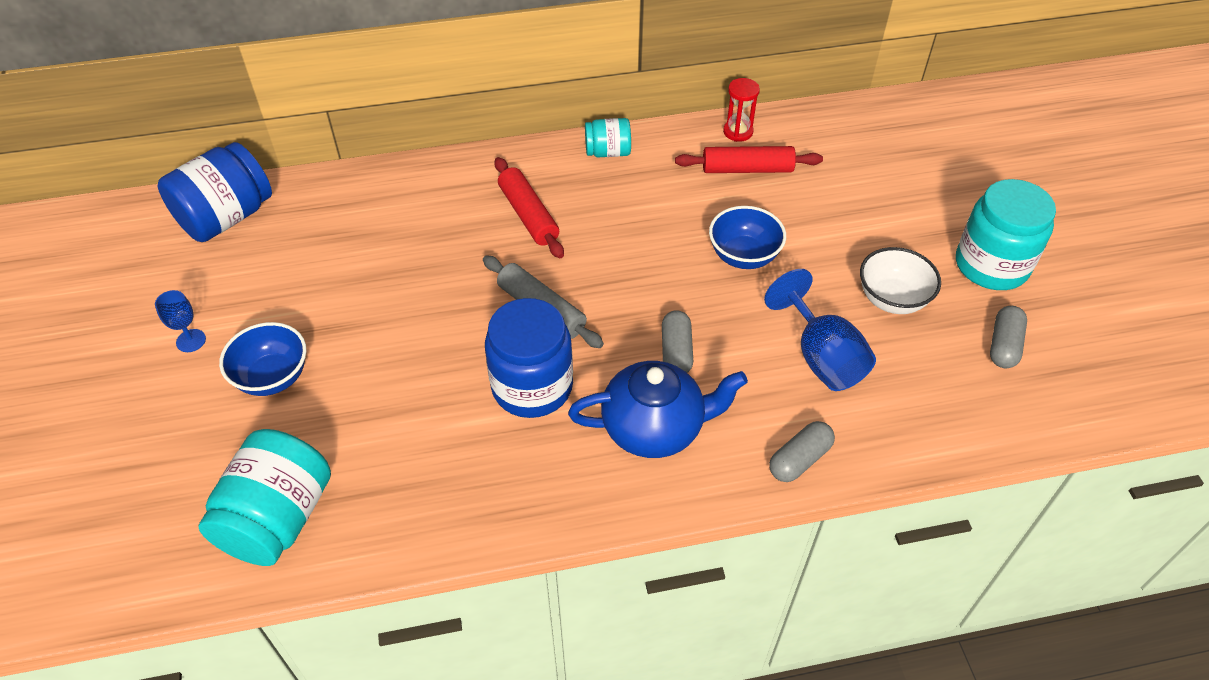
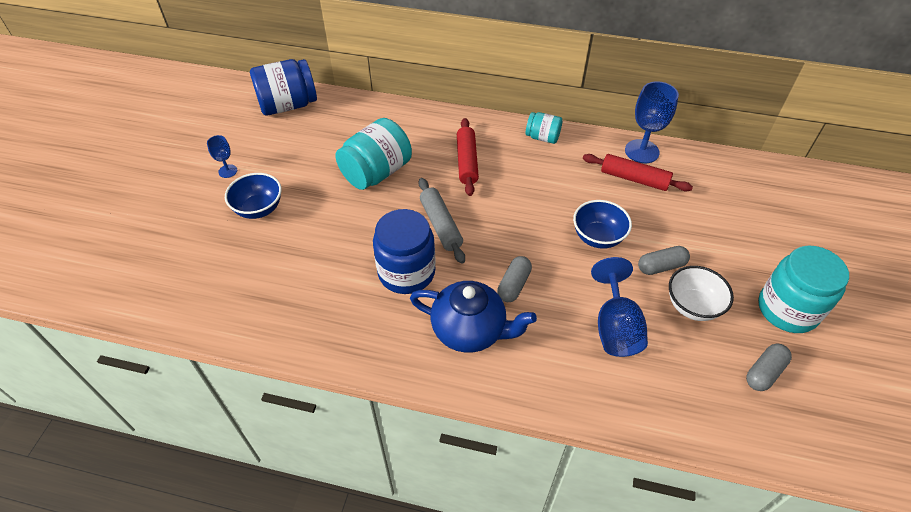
camera: 25 degrees right, 0 degrees up
turquoise jar [198,429,331,566] -> turquoise jar moved to [335,118,412,190]
red hourglass [723,78,760,142] -> blue goblet [625,81,679,164]
grey capsule [769,421,835,482] -> grey capsule moved to [638,246,690,275]

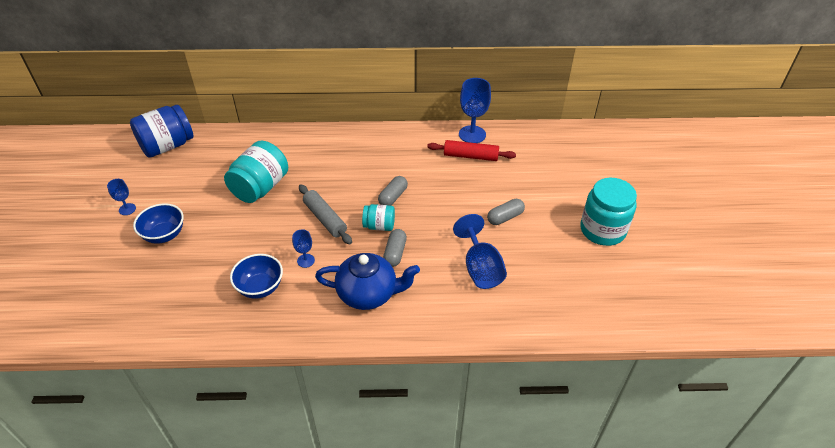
camera: 15 degrees left, 5 degrees down
blue jar [373,209,436,294] -> blue goblet [292,229,315,268]
red rolling pin [457,118,479,196] -> none
turquoise jar [526,112,562,144] -> turquoise jar moved to [362,204,395,231]
blue bowl [573,200,632,249] -> blue bowl moved to [230,254,283,299]
white bowl [669,266,734,321] -> none
grey capsule [746,343,792,391] -> grey capsule moved to [378,176,408,206]

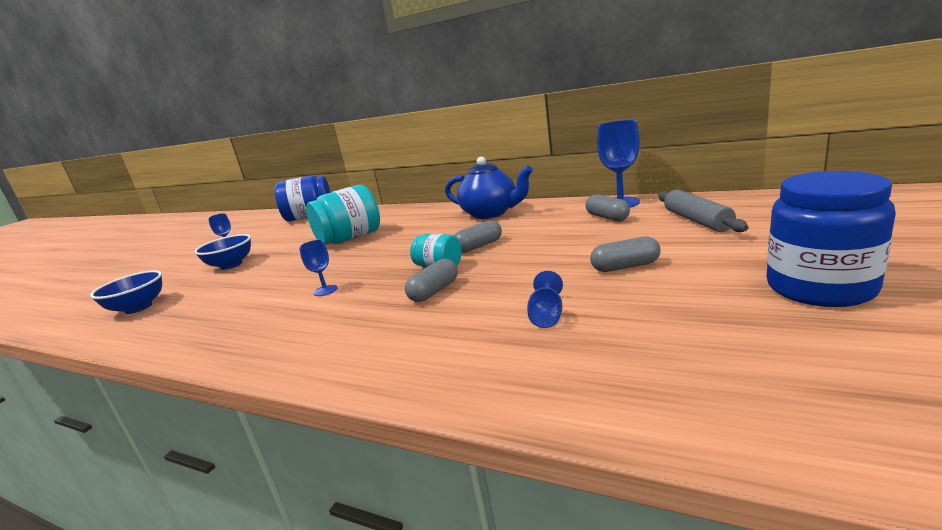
camera: 30 degrees right, 25 degrees down
blue bowl [230,254,283,299] -> blue bowl moved to [90,270,162,314]
grey rolling pin [299,184,352,244] -> grey rolling pin moved to [658,190,748,232]
blue teapot [315,253,420,310] -> blue teapot moved to [445,157,533,219]
red rolling pin [427,140,516,161] -> grey capsule [585,194,630,221]
blue goblet [453,214,507,289] -> blue goblet [527,271,563,328], size x0.53
turquoise jar [581,178,637,246] -> blue jar [766,171,896,307]

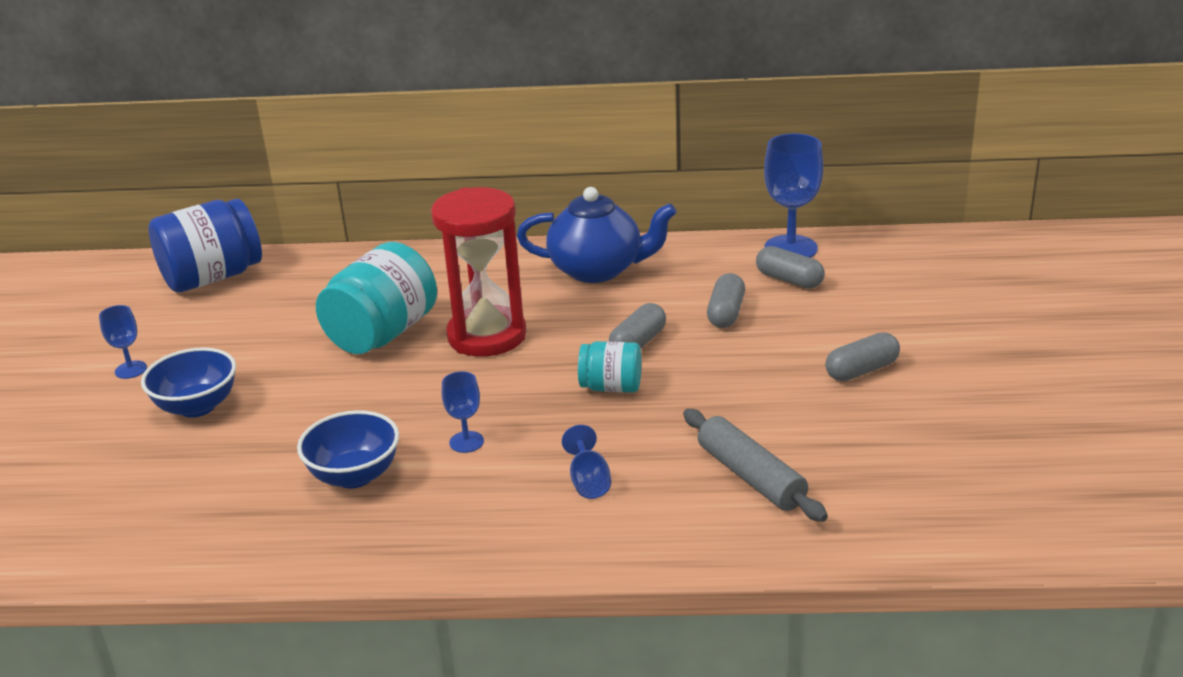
camera: 25 degrees left, 10 degrees up
blue bowl [90,270,162,314] -> blue bowl moved to [297,410,399,488]
grey capsule [405,259,458,302] -> grey capsule moved to [707,273,745,328]
blue goblet [527,271,563,328] -> blue goblet moved to [562,425,611,499]
grey rolling pin [658,190,748,232] -> grey rolling pin moved to [683,409,828,522]
blue jar [766,171,896,307] -> none
none -> red hourglass [431,187,526,357]

